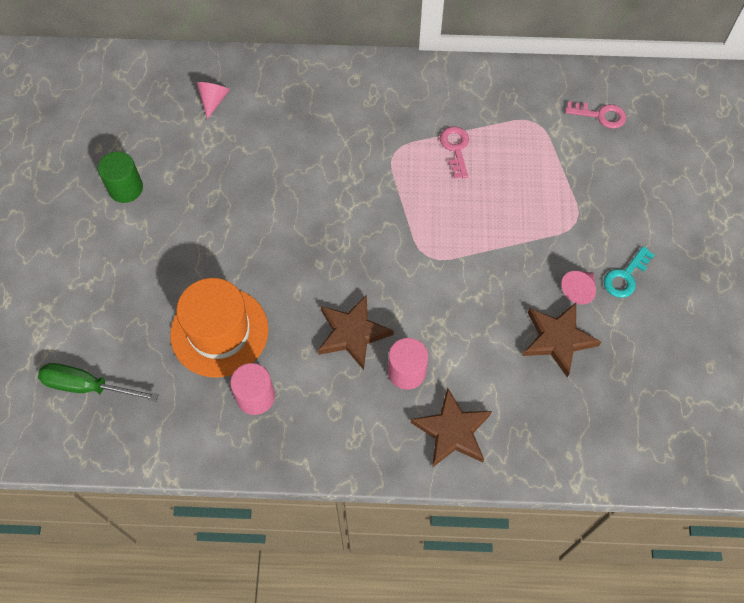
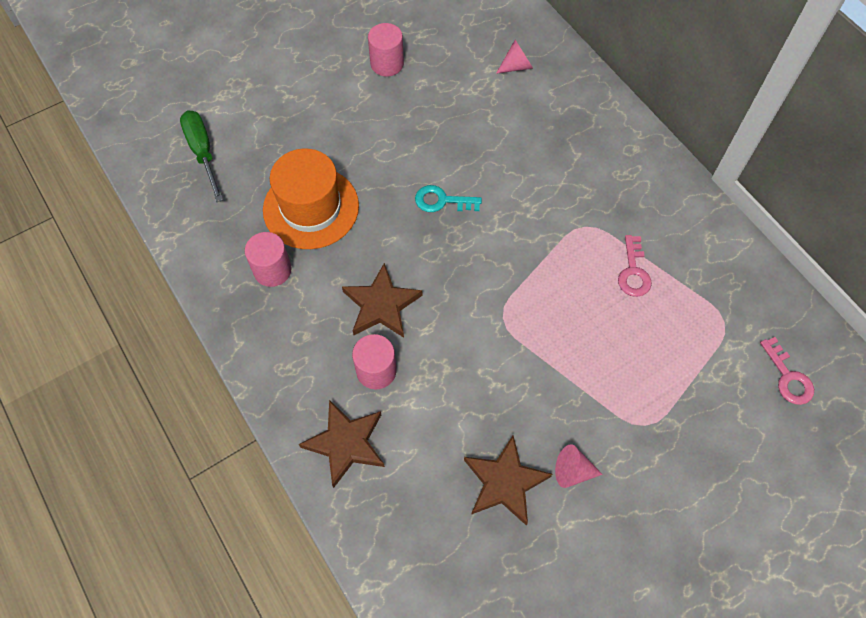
camera: 55 degrees right, 0 degrees up
green cylinder [98,151,143,203] -> pink cylinder [368,23,404,76]
pink key [440,126,469,179] -> pink key turned 135 degrees clockwise [618,235,652,297]
turquoise key [604,246,655,298] -> turquoise key moved to [415,185,482,212]

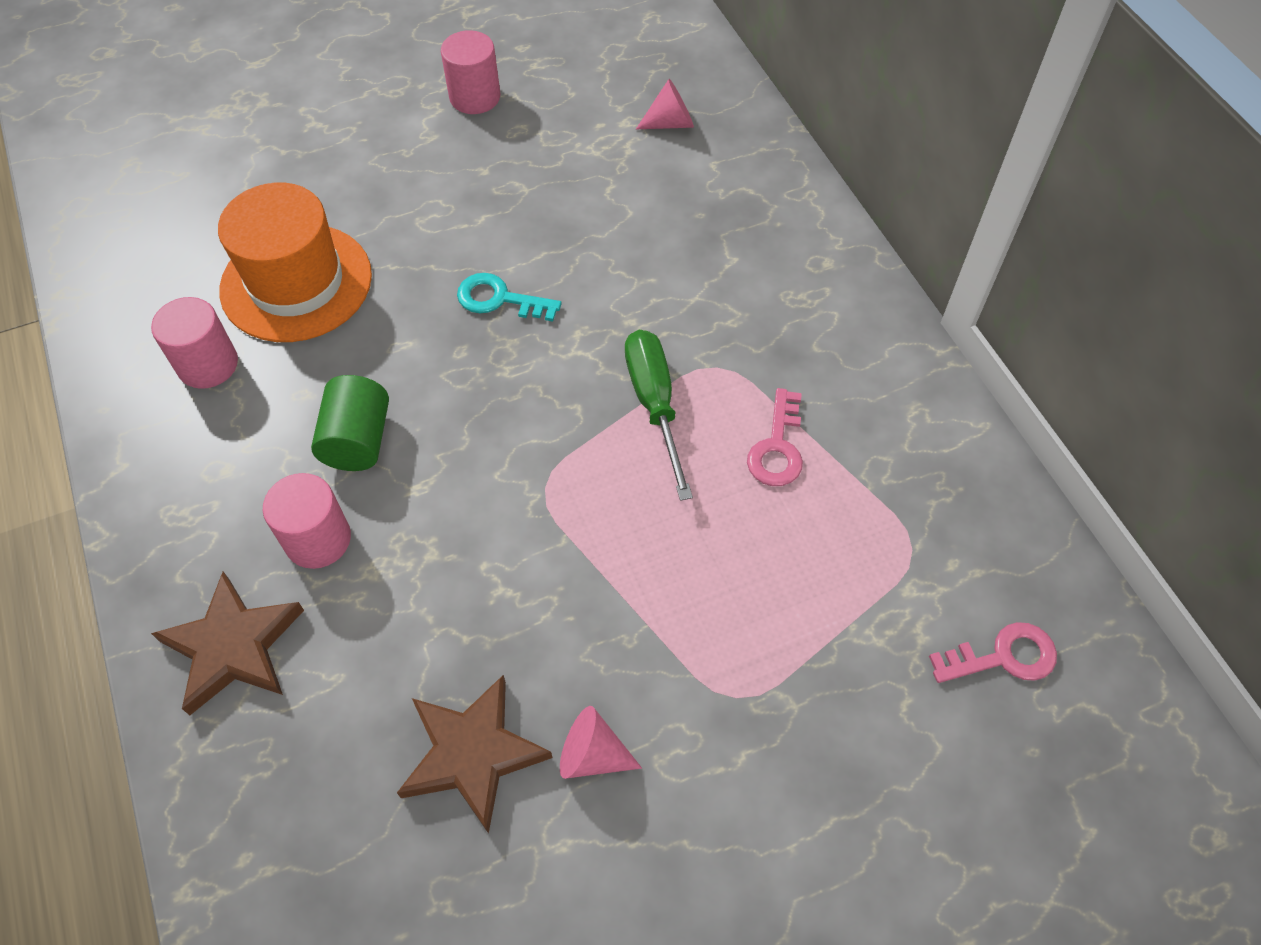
camera: 10 degrees right, 5 degrees down
green screwdriver [180,111,223,202] -> green screwdriver moved to [625,330,693,501]
brown star [342,263,422,338] -> green cylinder [311,375,389,471]
pink key [760,337,814,405] -> pink key turned 90 degrees counterclockwise [929,622,1057,683]

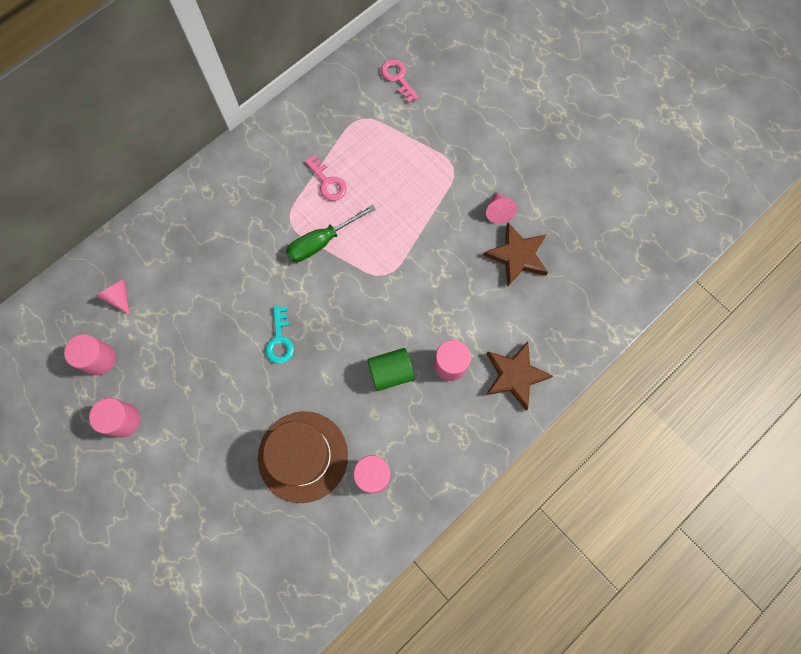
camera: 110 degrees left, 15 degrees up
orange hat [218,183,372,342] -> brown hat [258,411,348,503]
pink key [747,388,803,486] -> pink key turned 60 degrees clockwise [305,155,347,201]
none -> pink cylinder [64,334,116,375]

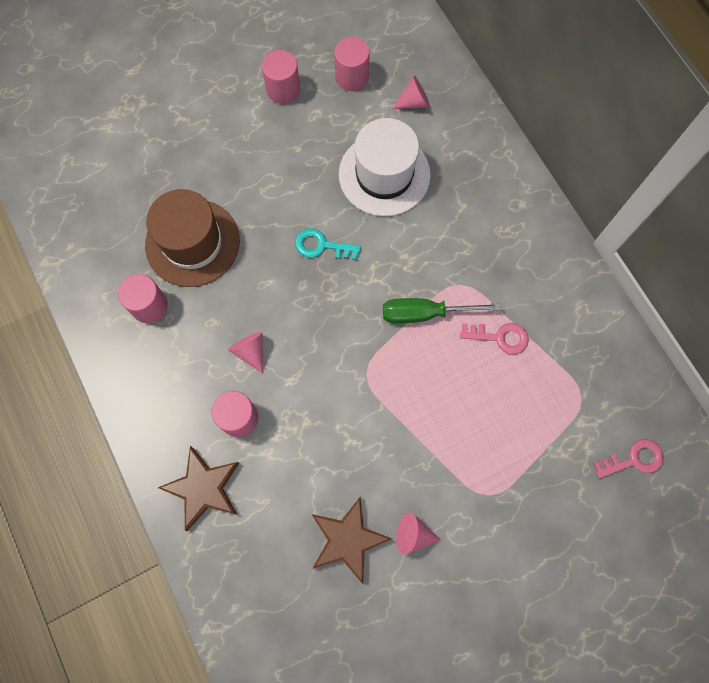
camera: 105 degrees right, 0 degrees up
green screwdriver [286,204,376,262] -> green screwdriver turned 75 degrees counterclockwise [383,298,501,323]
pink key [305,155,347,201] -> pink key turned 150 degrees counterclockwise [460,323,529,354]
green cylinder [367,348,415,391] -> pink cone [228,332,263,374]
none -> white hat [339,118,431,216]

